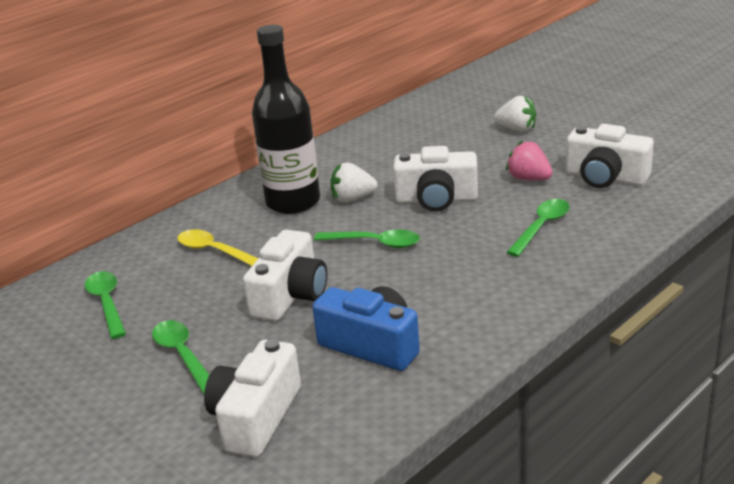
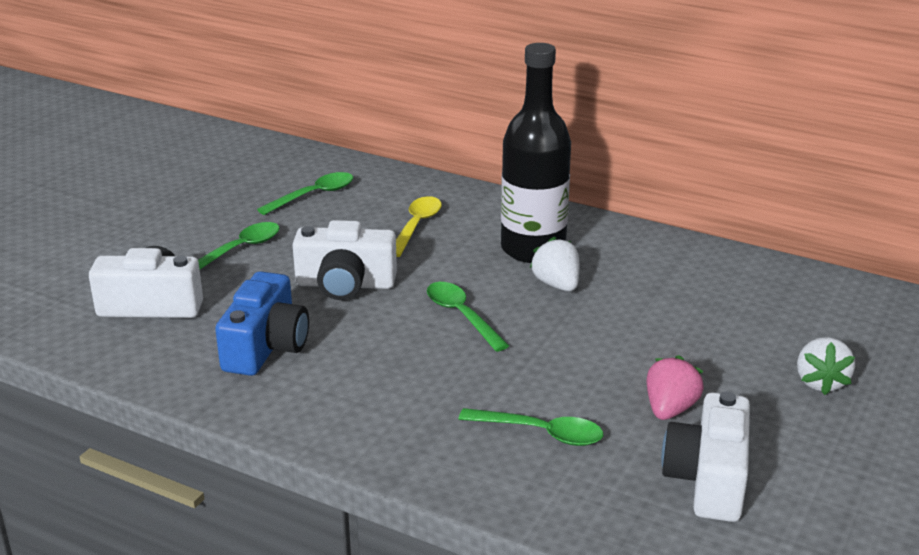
camera: 70 degrees right, 0 degrees up
green spoon [314,229,420,248] -> green spoon turned 150 degrees clockwise [427,282,509,352]
white camera [393,146,478,211] -> none

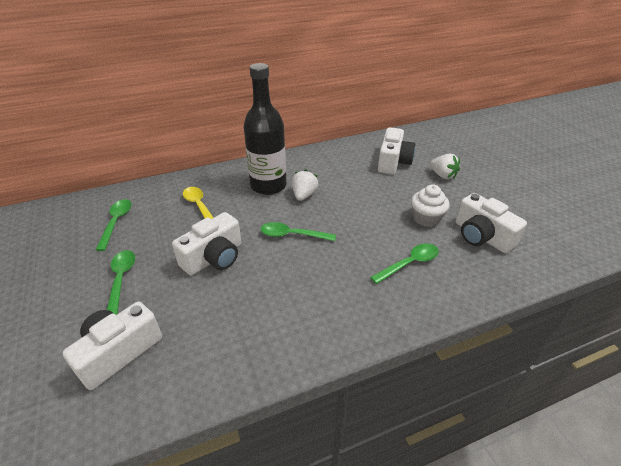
camera: 50 degrees left, 10 degrees up
blue camera [215,271,309,376] -> none
white strawberry [530,237,579,291] -> white strawberry turned 90 degrees clockwise [292,169,319,201]
pink strawberry [646,355,704,420] -> white cupcake [411,184,450,227]
none -> white camera [378,127,415,174]

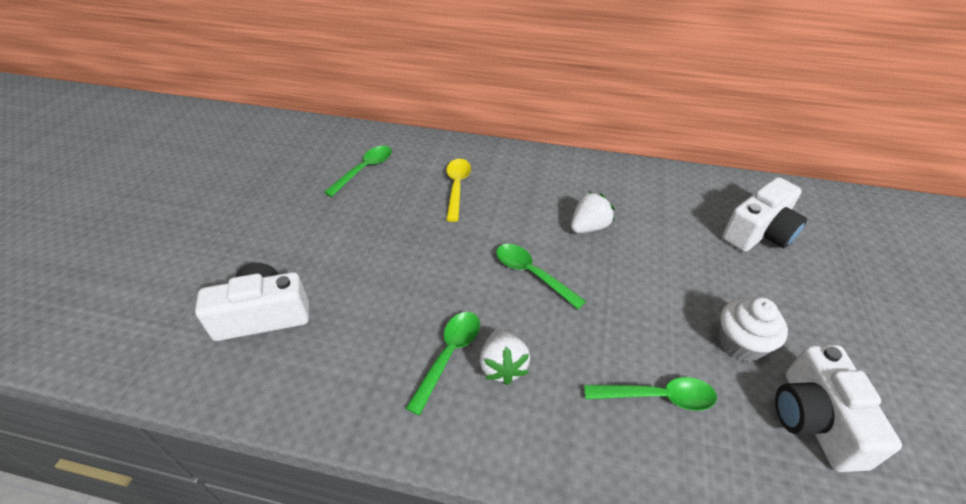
camera: 35 degrees right, 5 degrees up
green spoon [107,250,135,315] -> green spoon moved to [405,312,480,415]
white camera [172,212,242,276] -> none
black bottle [244,63,287,195] -> none
white strawberry [430,154,460,180] -> white strawberry moved to [480,329,530,385]

